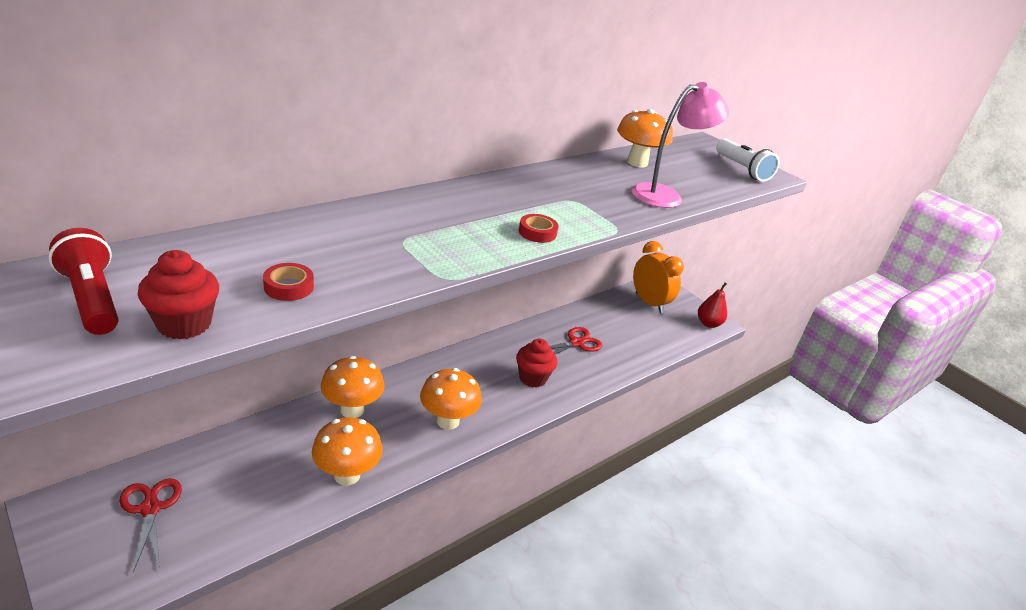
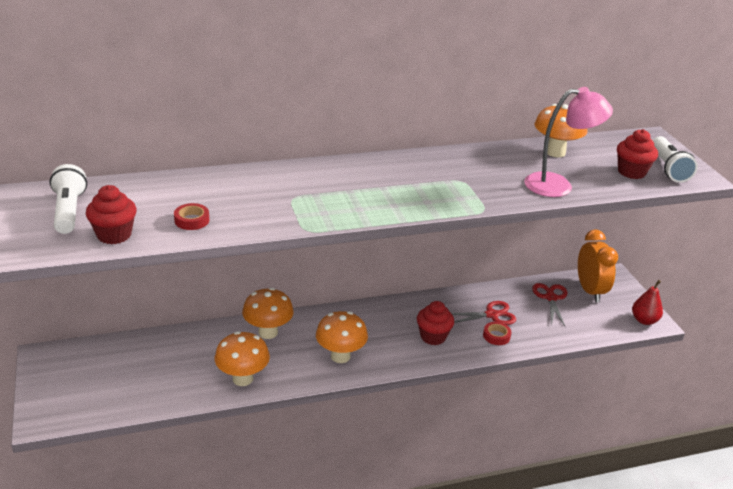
camera: 25 degrees right, 0 degrees up
red flashlight [49,228,118,335] -> white flashlight [50,164,87,234]
red scissors [119,478,182,572] -> red scissors moved to [532,283,567,328]
red tape [519,214,559,243] -> red tape moved to [483,322,511,345]
none -> red cupcake [617,129,658,179]

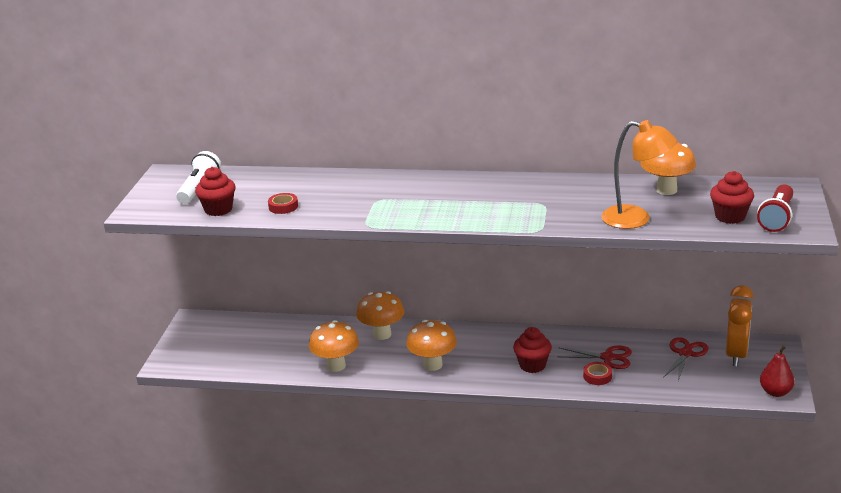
camera: 30 degrees right, 5 degrees down
pink lamp [524,87,613,197] -> orange lamp [601,120,677,229]
white flashlight [653,136,698,183] -> red flashlight [757,184,793,232]

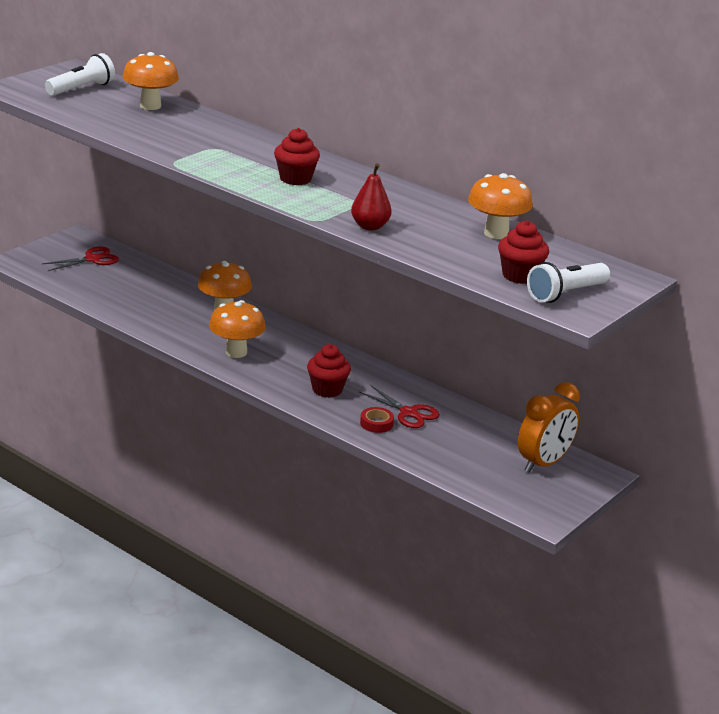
camera: 25 degrees right, 0 degrees up
red cupcake [195,167,236,216] -> red cupcake moved to [274,128,320,185]
red tape [268,193,298,214] -> none
orange mushroom [309,320,359,372] -> orange mushroom moved to [123,52,179,110]
orange lamp [601,120,677,229] -> none
red scissors [663,337,709,381] -> red scissors moved to [42,246,119,271]
red flashlight [757,184,793,232] -> white flashlight [527,262,610,303]
red pear [760,345,795,397] -> red pear moved to [351,163,391,230]

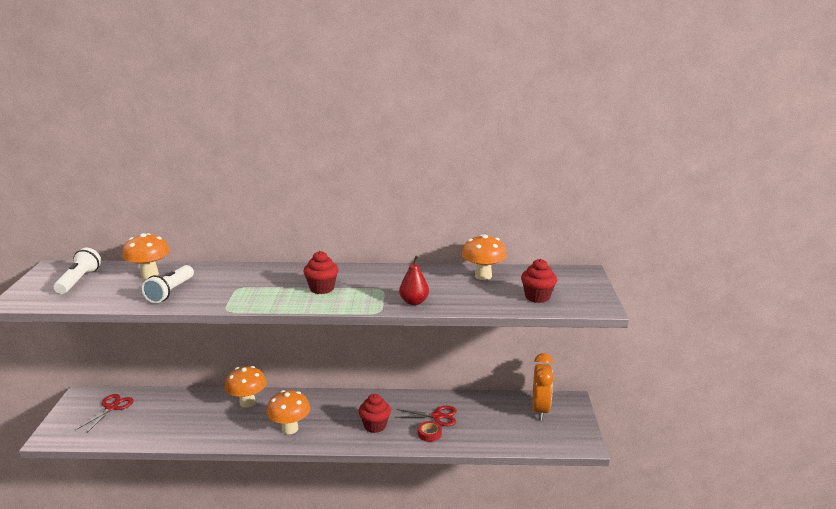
camera: 35 degrees left, 5 degrees down
white flashlight [527,262,610,303] -> white flashlight moved to [142,265,194,303]

